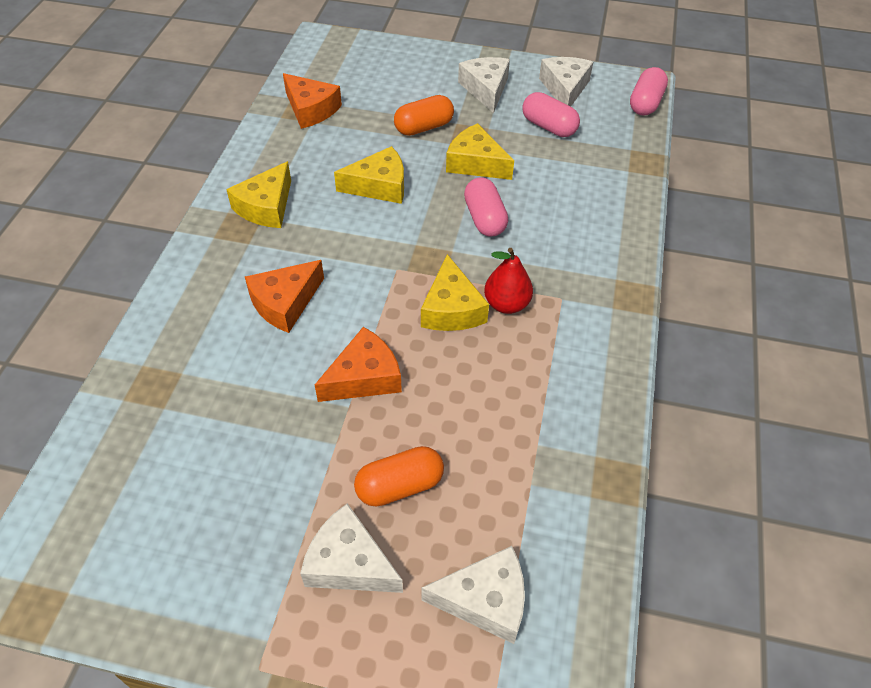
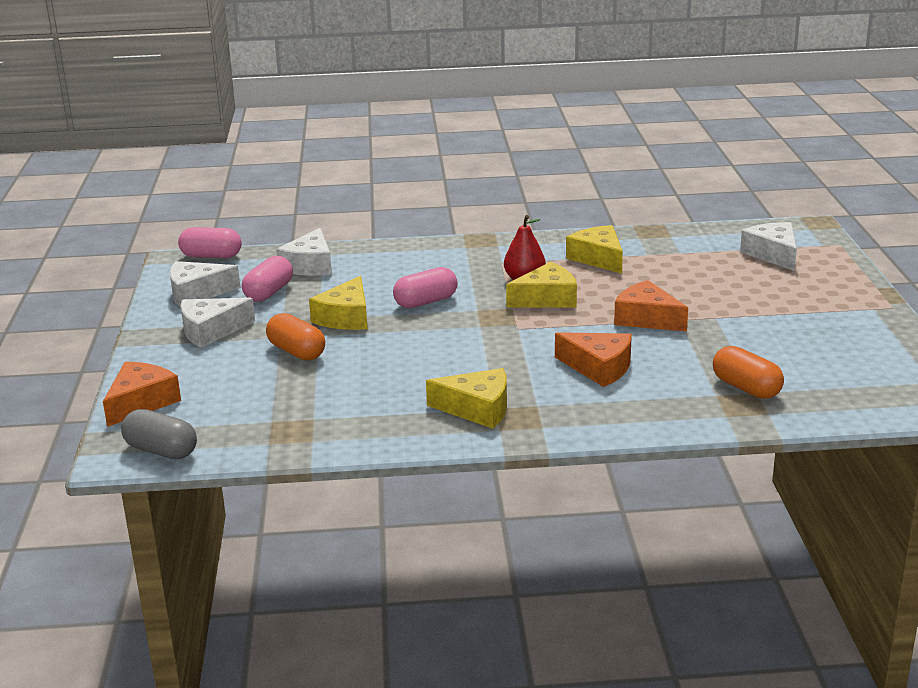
camera: 105 degrees left, 25 degrees down
orange cheese [283,73,342,129] -> orange cheese moved to [103,362,181,427]
white cheese [300,503,403,593] -> white cheese moved to [276,228,332,276]
yellow cheese [334,146,404,204] -> yellow cheese moved to [566,225,623,274]
orange capsule [354,446,444,507] -> orange capsule moved to [713,346,784,399]
none -> grey capsule [121,409,197,459]

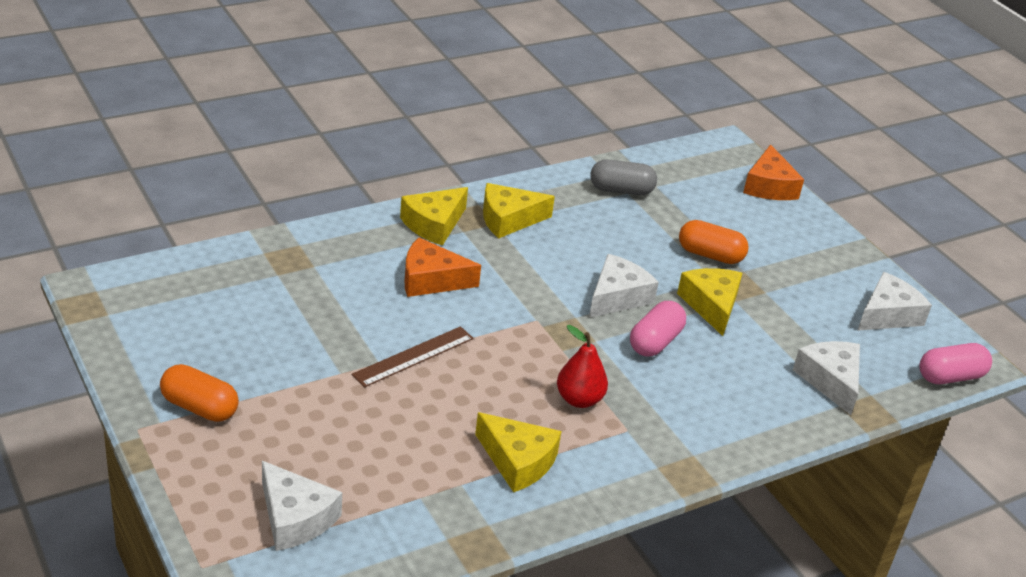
camera: 150 degrees right, 10 degrees up
grey capsule [121,409,197,459] -> grey capsule moved to [590,159,657,195]
white cheese [180,298,255,348] -> white cheese moved to [589,254,659,318]
pink capsule [242,256,293,302] -> none
yellow cheese [506,262,577,308] -> yellow cheese moved to [400,187,468,246]
orange cheese [614,280,688,332] -> brown ruler [352,326,474,388]
orange capsule [713,346,784,399] -> orange capsule moved to [160,364,239,422]

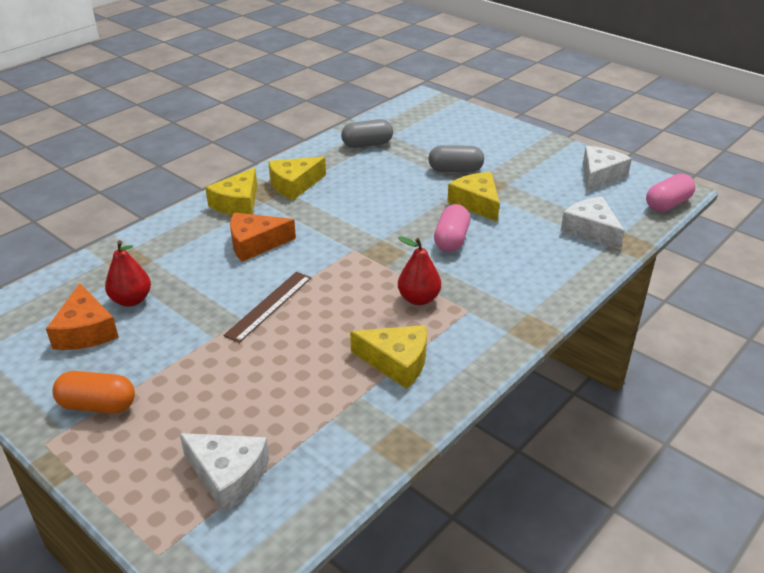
camera: 15 degrees left, 0 degrees up
white cheese [589,254,659,318] -> none
orange capsule [679,220,749,264] -> grey capsule [428,145,484,172]
orange cheese [743,144,804,200] -> orange cheese moved to [46,283,118,350]
none -> red pear [105,240,151,307]

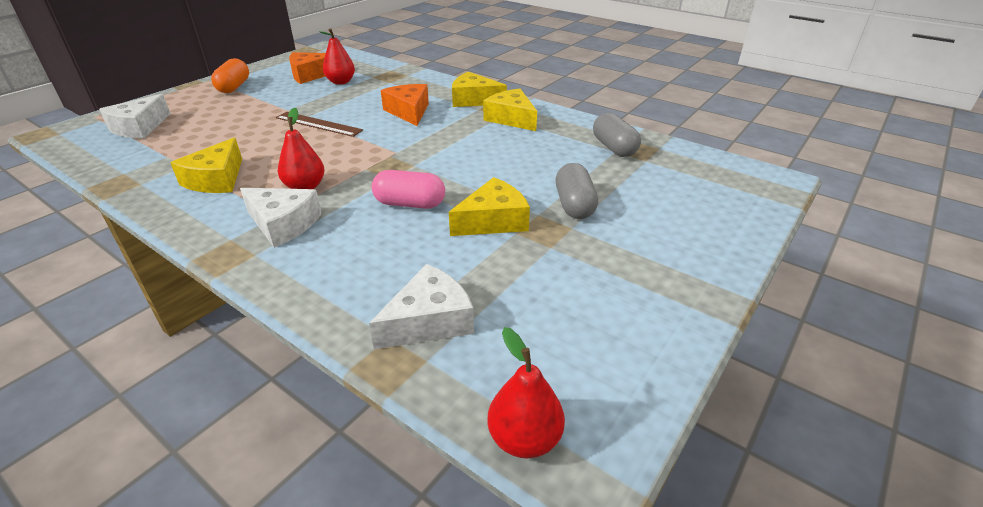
camera: 85 degrees right, 0 degrees up
white cheese [583,146,632,192] -> white cheese moved to [240,188,322,248]
pink capsule [646,174,696,212] -> red pear [488,327,565,459]

